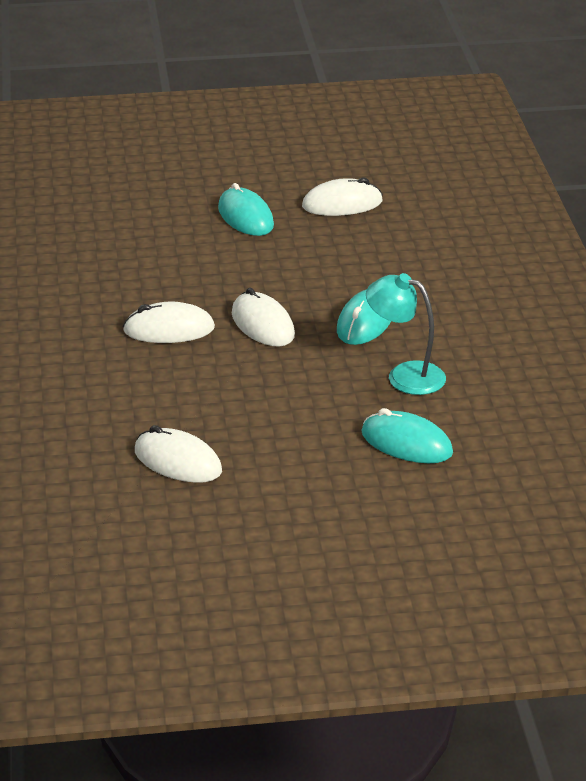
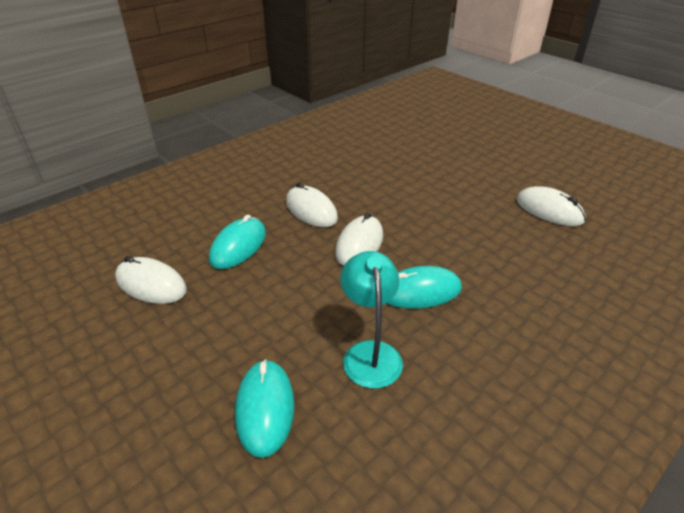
camera: 55 degrees right, 5 degrees up
white mouse [135,425,222,483] -> white mouse turned 60 degrees counterclockwise [115,256,187,304]
turquoise mouse [218,183,274,236] -> turquoise mouse moved to [209,215,266,269]

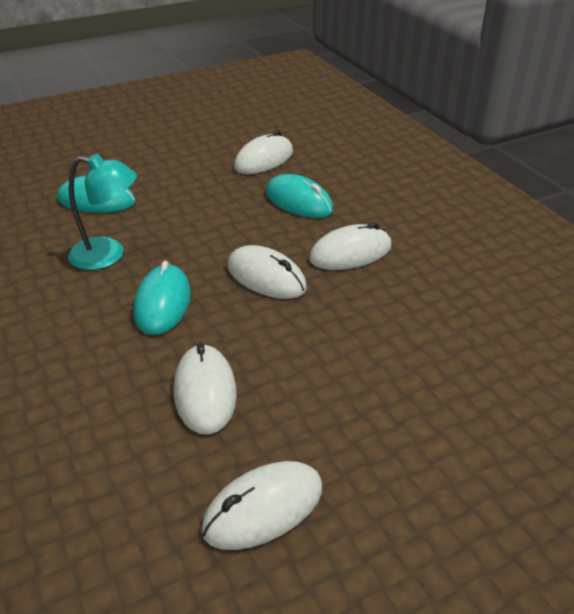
camera: 105 degrees right, 0 degrees up
none -> white mouse [174,343,237,434]

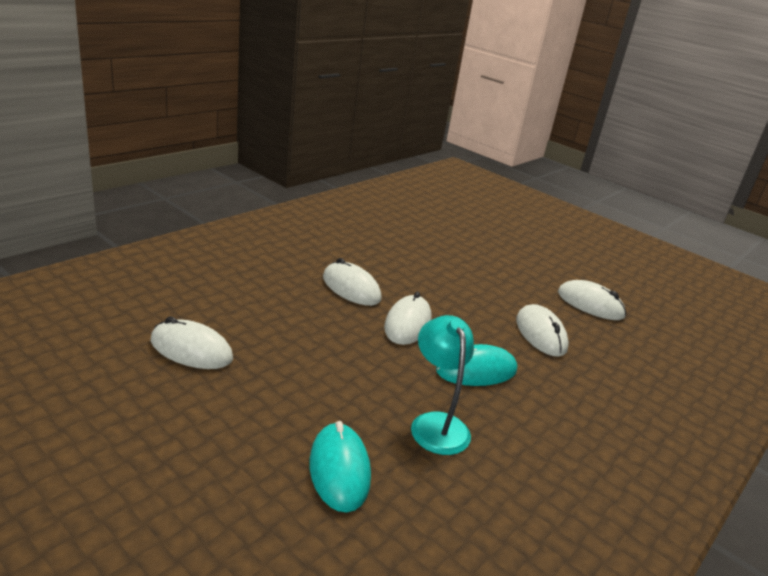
camera: 115 degrees left, 10 degrees down
white mouse [174,343,237,434] -> white mouse turned 75 degrees counterclockwise [516,304,569,357]
turquoise mouse [266,174,333,218] -> none

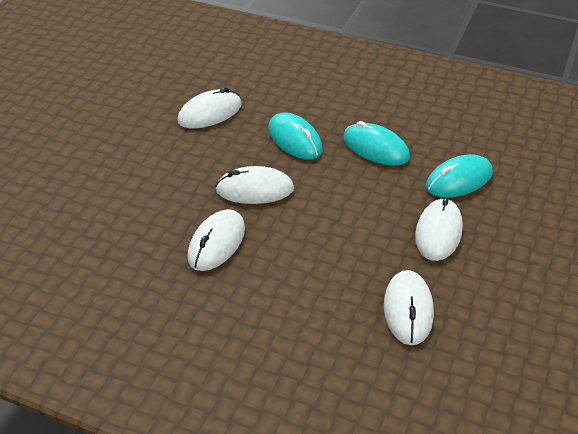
camera: 105 degrees left, 15 degrees up
turquoise lamp [411,315,474,455] -> turquoise mouse [343,121,410,166]
white mouse [558,280,626,320] -> white mouse moved to [415,197,463,261]

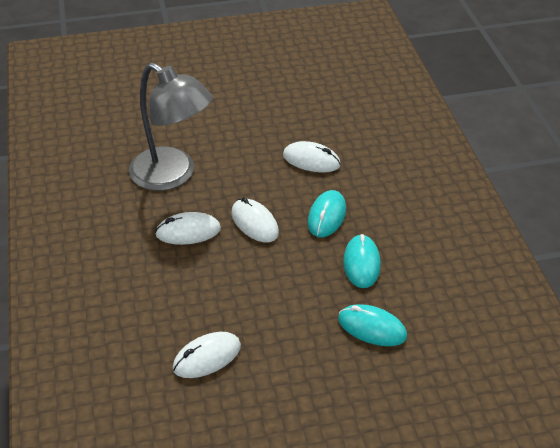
camera: 55 degrees right, 0 degrees up
white mouse [415,197,463,261] -> none
none -> grey lamp [129,63,213,191]

